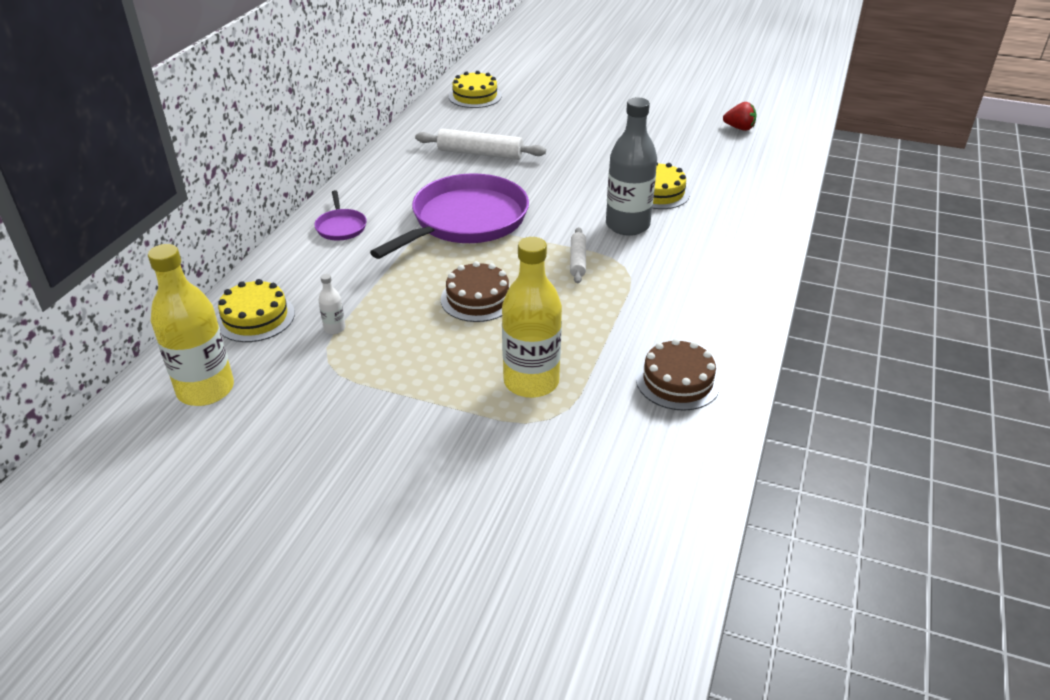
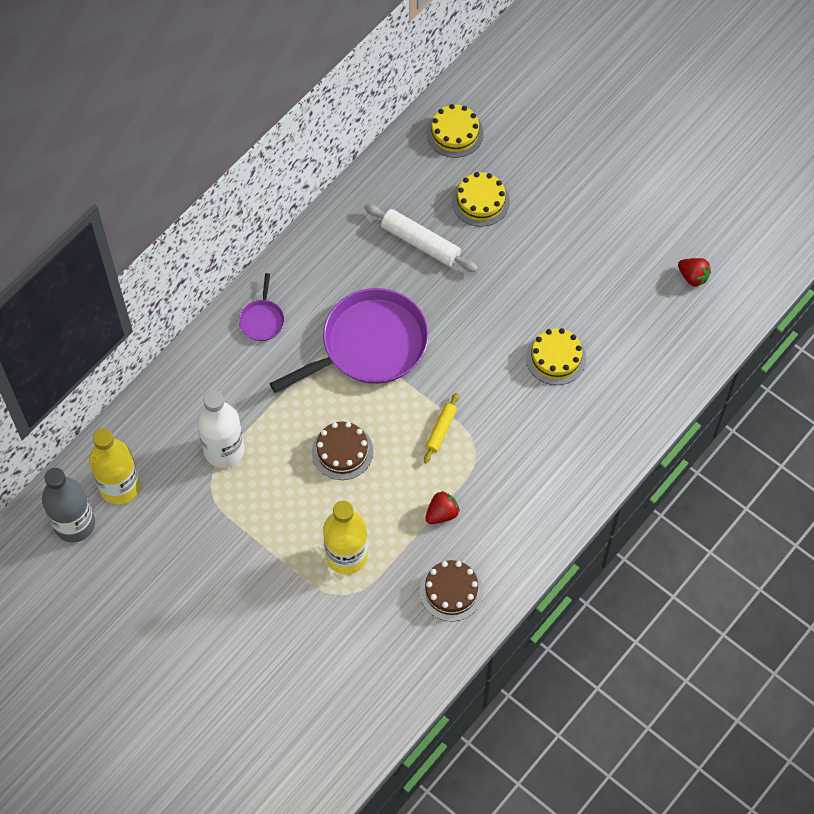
camera: 20 degrees right, 25 degrees up
yellow cake [217,279,295,342] -> yellow cake moved to [452,172,510,227]
white bottle [318,274,346,334] -> white bottle [197,391,245,468], size x2.40
white rolling pin [570,227,586,284] -> yellow rolling pin [424,393,459,463]
grey bottle [606,98,657,236] -> grey bottle moved to [42,468,95,543]
none -> red strawberry [425,491,460,524]

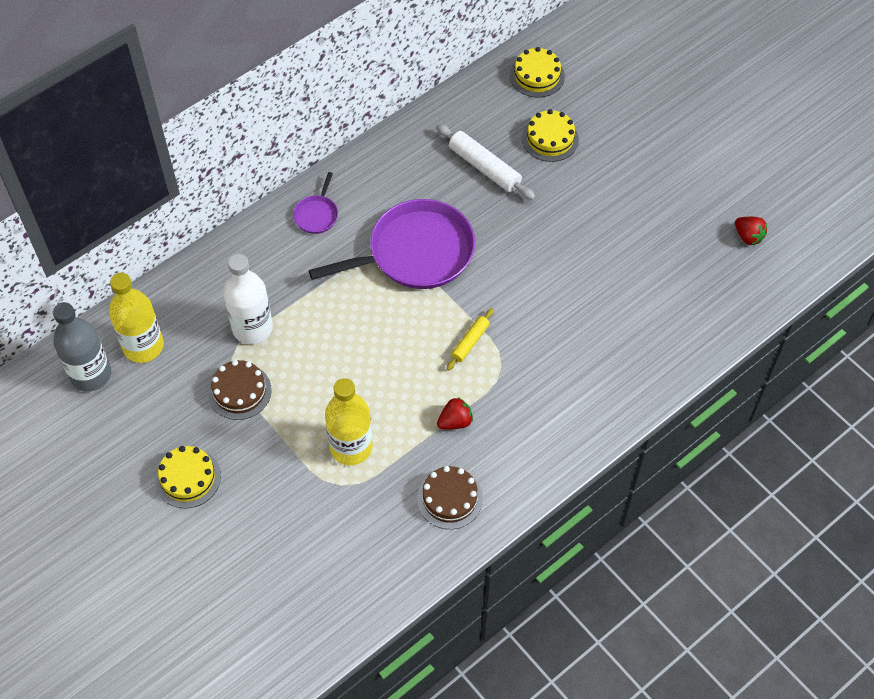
camera: 10 degrees right, 5 degrees down
brown cake [312,422,373,480] -> brown cake moved to [208,360,272,420]
yellow cake [526,328,586,385] -> yellow cake moved to [155,446,221,509]

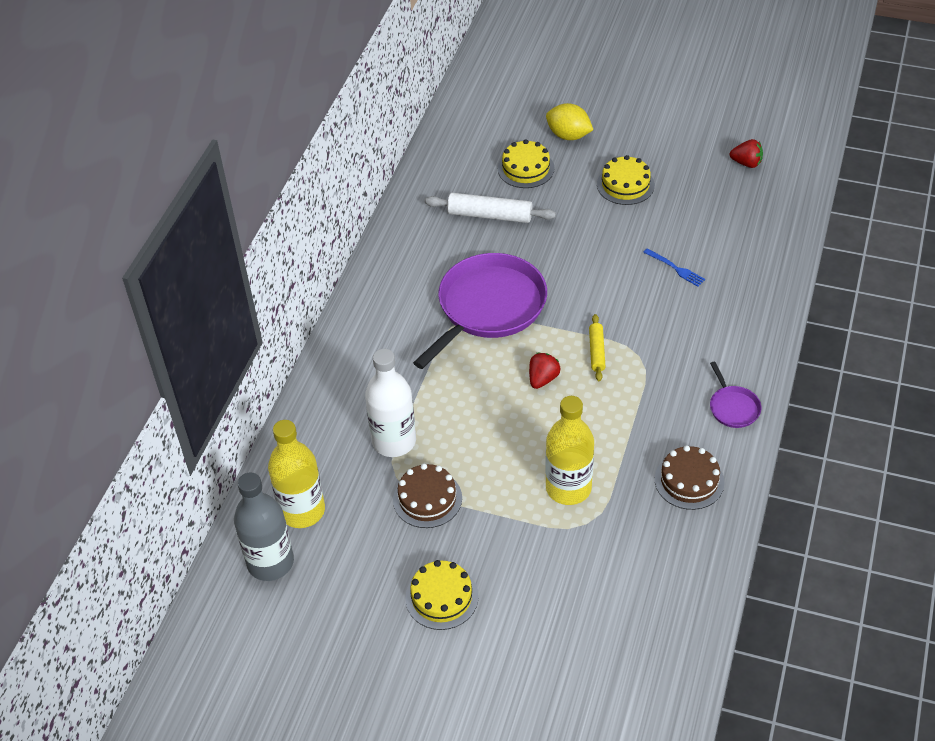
camera: 30 degrees left, 10 degrees down
purple pan [293,172,338,234] -> purple pan moved to [710,361,761,428]
red strawberry [437,397,473,430] -> red strawberry moved to [529,353,560,389]
yellow cake [510,47,565,98] -> yellow cake moved to [597,155,655,205]
none -> yellow lemon [546,103,593,140]
none -> blue fork [643,248,705,287]

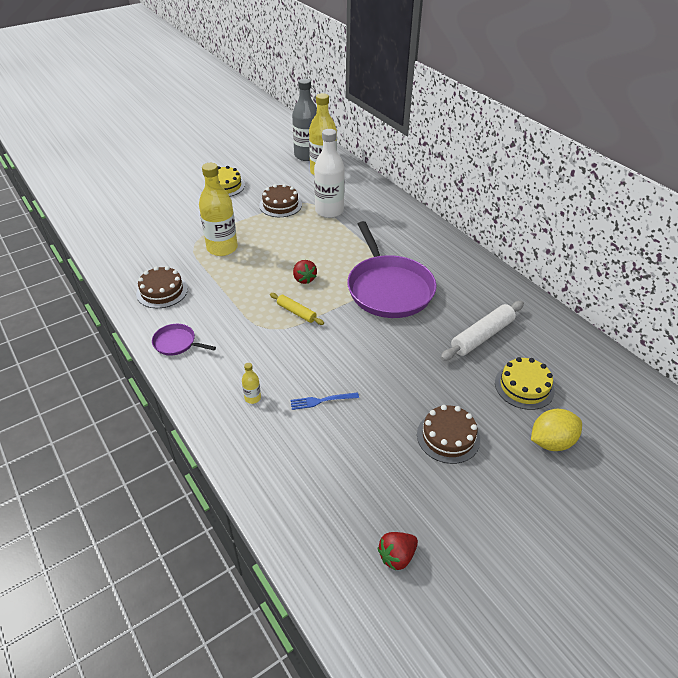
camera: 125 degrees right, 5 degrees down
yellow cake [597,155,655,205] -> brown cake [417,405,480,464]
none -> yellow bottle [242,363,261,404]

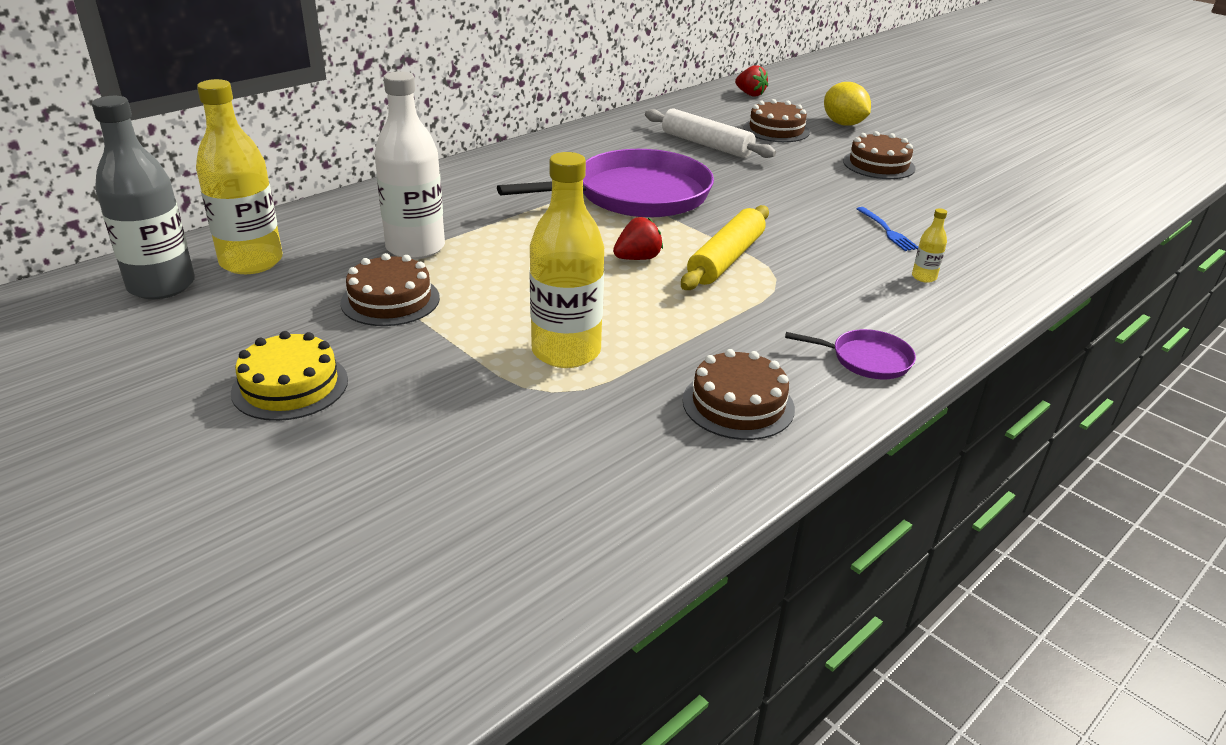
camera: 100 degrees left, 10 degrees down
purple pan [152,324,216,356] -> purple pan turned 90 degrees counterclockwise [785,329,916,379]
yellow rolling pin [270,293,324,325] -> yellow rolling pin [681,205,769,290], size x1.68
red strawberry [378,532,418,571] -> red strawberry moved to [735,65,768,97]
yellow cake [495,357,555,410] -> brown cake [743,99,810,142]

